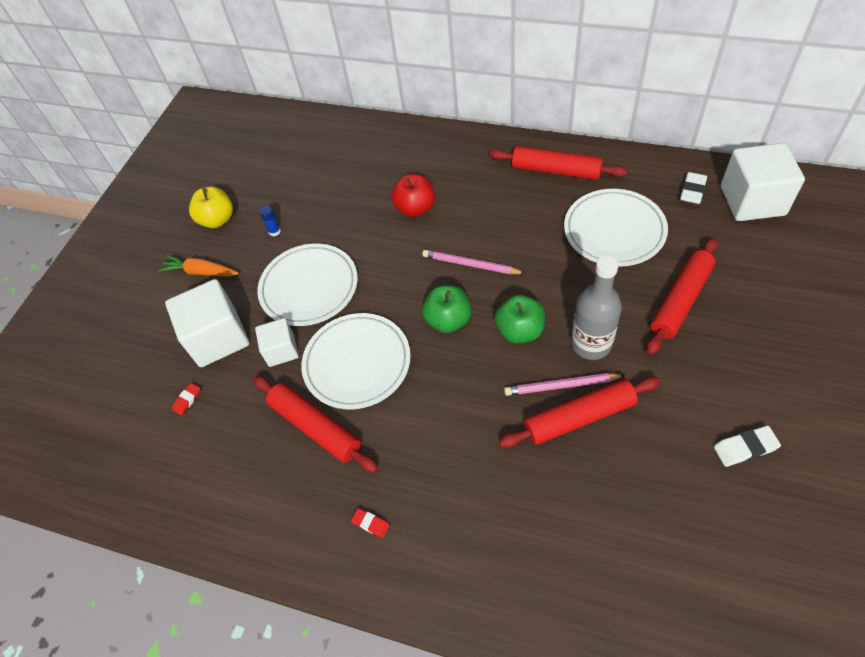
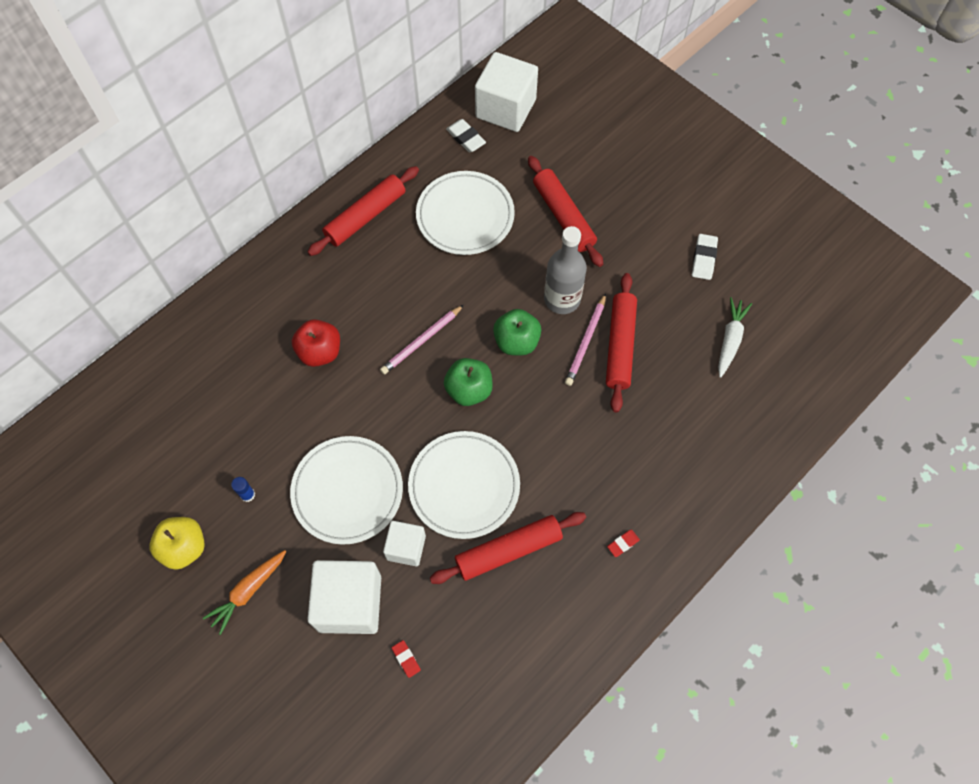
camera: 70 degrees left, 10 degrees up
none -> white carrot [718,297,752,378]

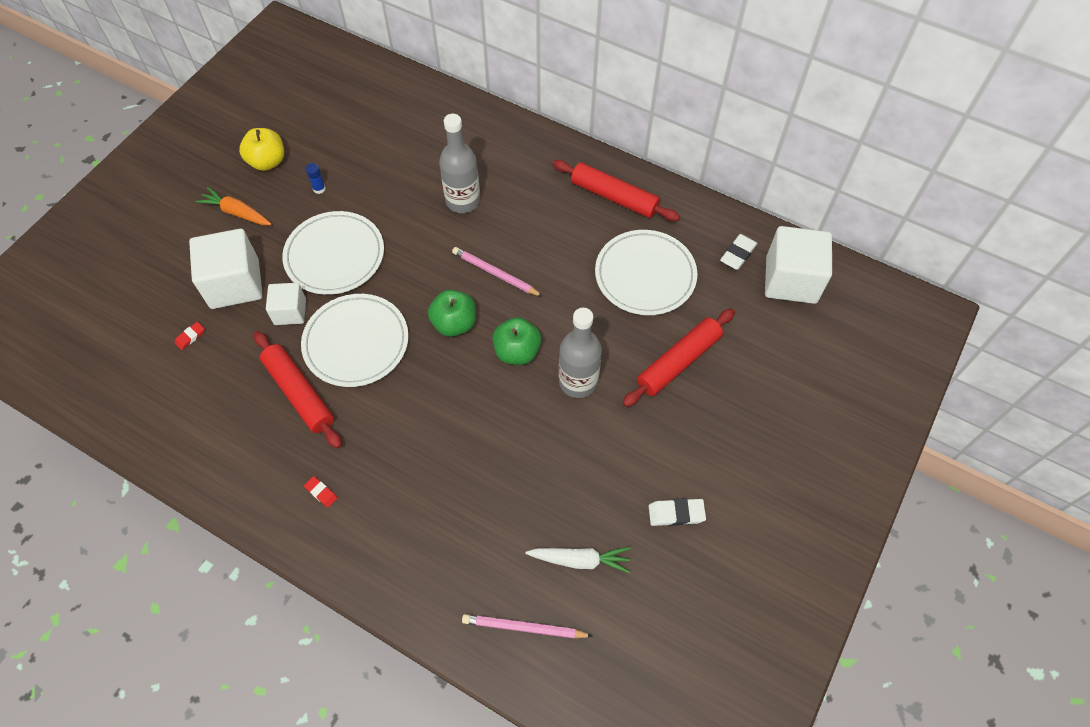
camera: 75 degrees right, 5 degrees down
red apple [292,319,340,367] -> grey bottle [439,114,480,213]
pink pencil [565,293,606,386] -> pink pencil moved to [462,614,592,638]
red rolling pin [606,273,637,412] -> none

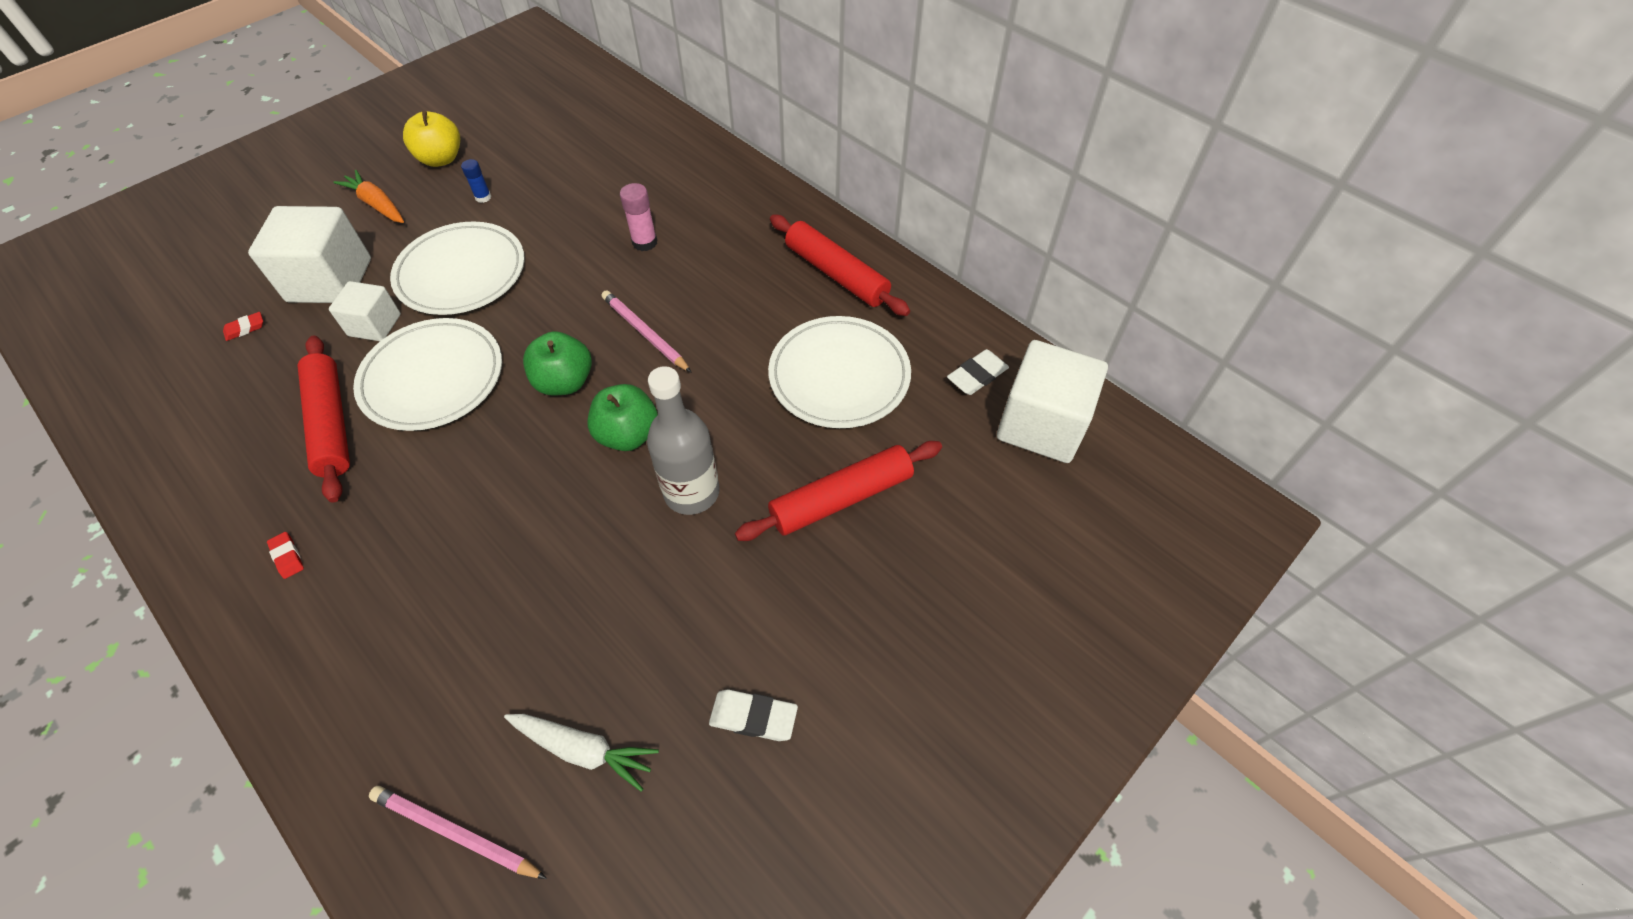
camera: 15 degrees right, 5 degrees down
grey bottle [439,114,480,213] -> pink glue stick [620,183,657,251]

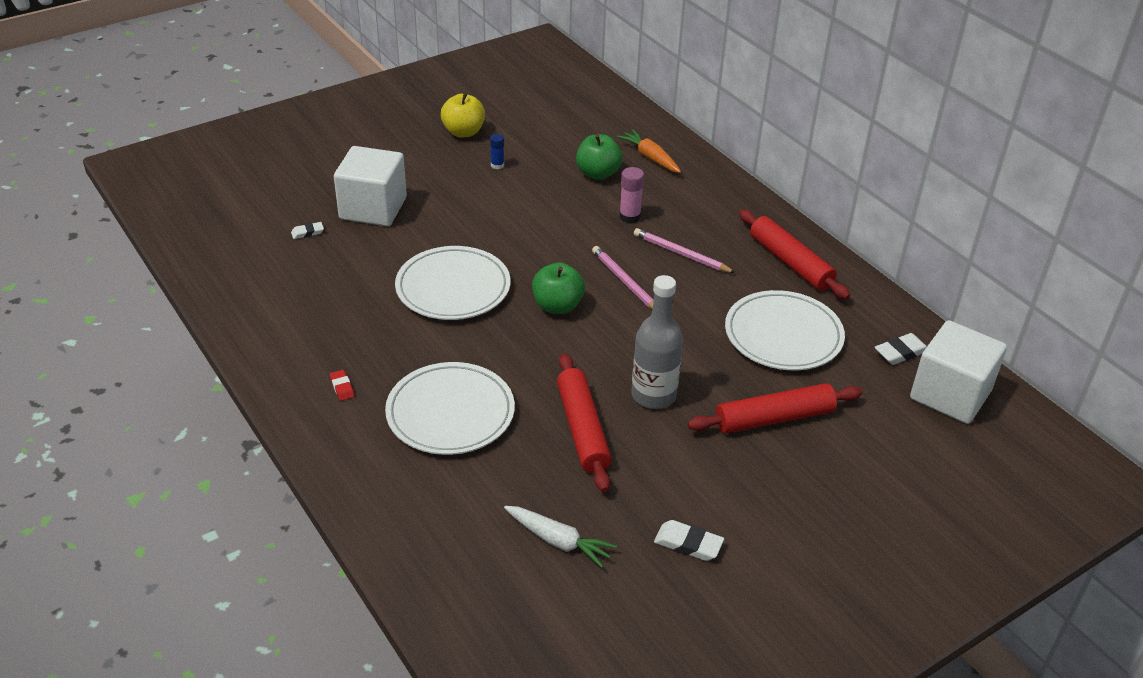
camera: 10 degrees right, 15 degrees down
red eraser [223,312,263,341] -> white eraser [291,222,324,239]
red rolling pin [297,335,350,503] -> red rolling pin moved to [557,353,612,492]
white cube [329,281,401,341] -> none
orange carrot [333,170,404,223] -> orange carrot moved to [617,129,681,173]
pink pencil [369,786,547,879] -> pink pencil moved to [634,228,735,273]
white plate [390,222,525,315] -> white plate moved to [385,362,515,455]
green apple [587,384,658,451] -> green apple moved to [576,134,622,180]

